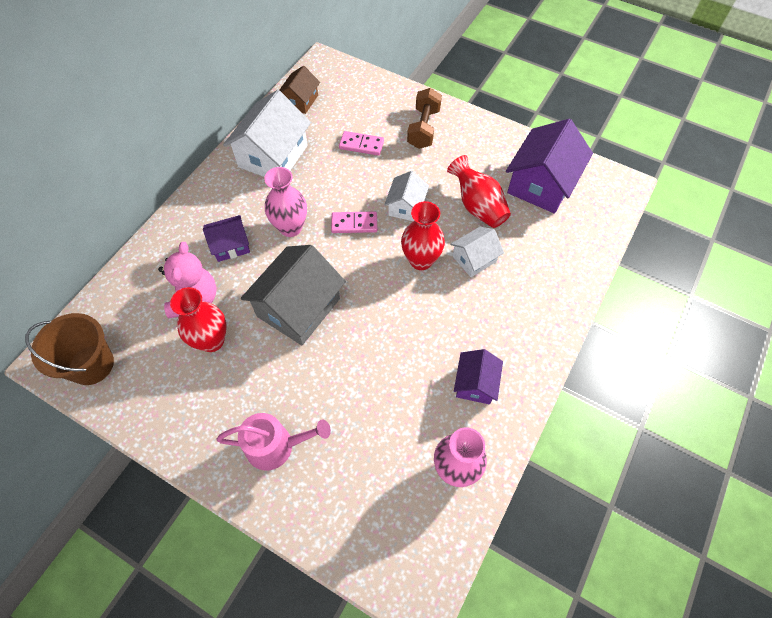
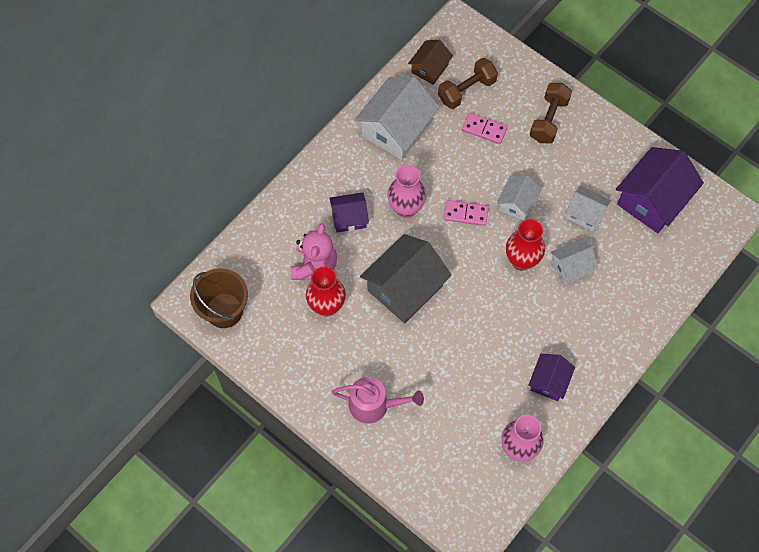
camera: 10 degrees right, 5 degrees up
red vase [447,155,511,228] -> white house [566,186,611,231]
none -> brown dumbbell [438,58,498,109]

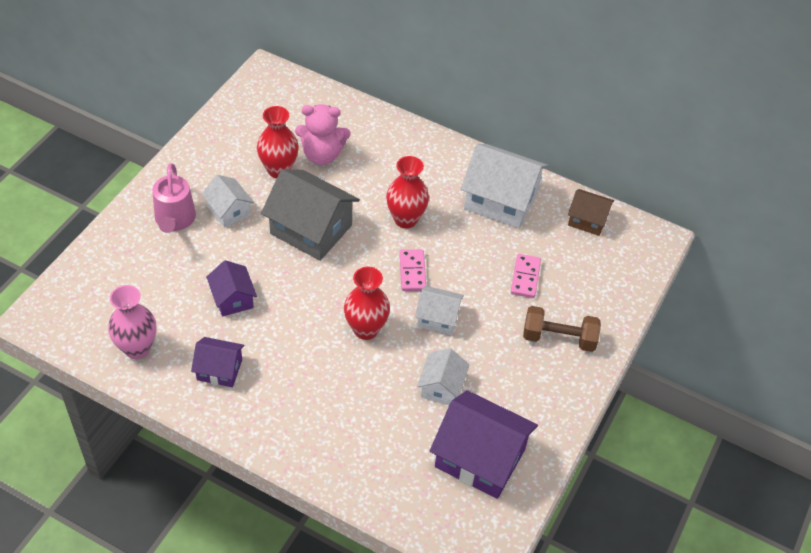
camera: 75 degrees right, 15 degrees down
brown bucket [190,268,248,328] -> none
purple house [329,192,369,232] -> purple house moved to [206,260,257,317]
pink vase [387,165,426,218] -> red vase [386,156,429,228]
brown dumbbell [438,58,498,109] -> none
white house [551,239,598,285] -> white house moved to [201,175,254,228]

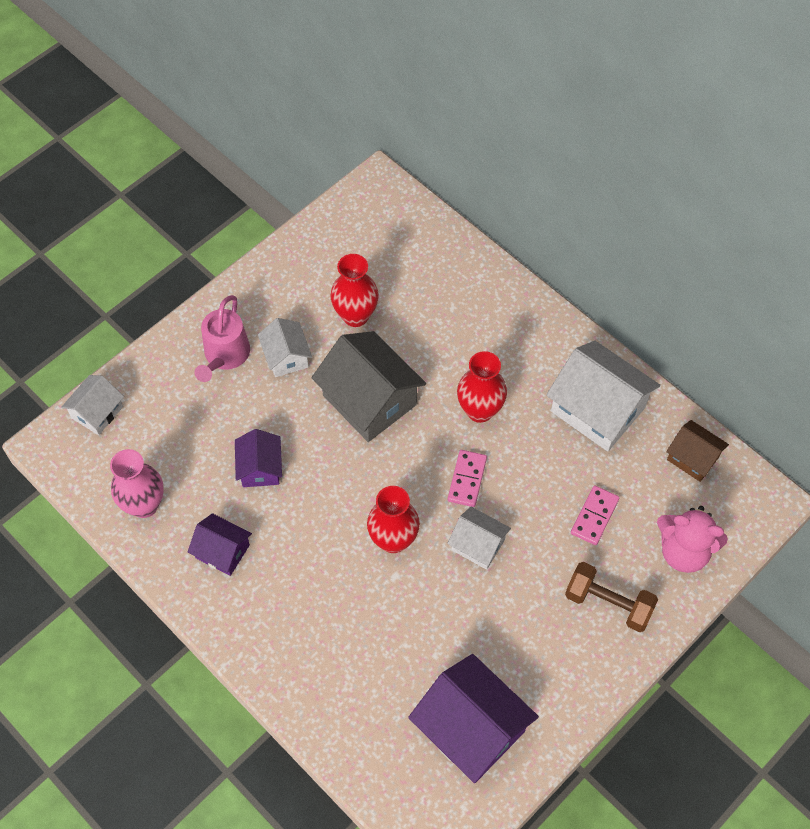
camera: 20 degrees right, 10 degrees up
pink teddy bear [295,104,350,165] -> pink teddy bear moved to [657,506,728,573]
white house [417,348,470,405] -> white house moved to [61,375,124,435]

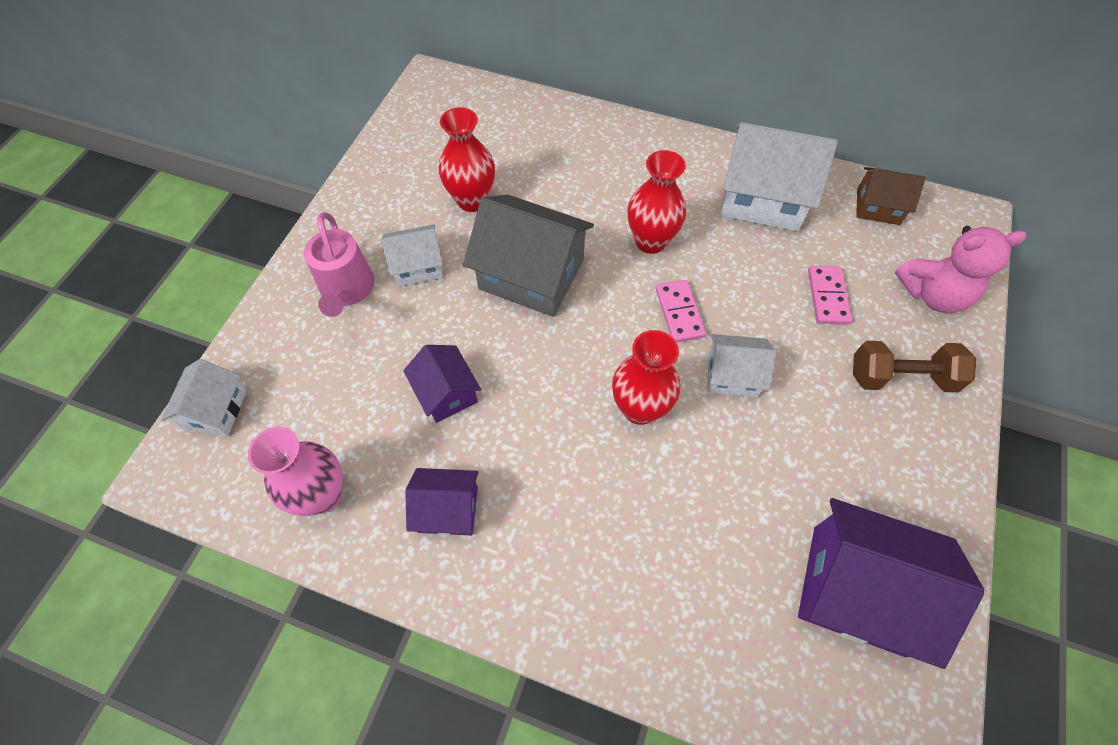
camera: 25 degrees left, 0 degrees up
white house [258,318,312,377] -> white house turned 60 degrees counterclockwise [381,224,443,286]

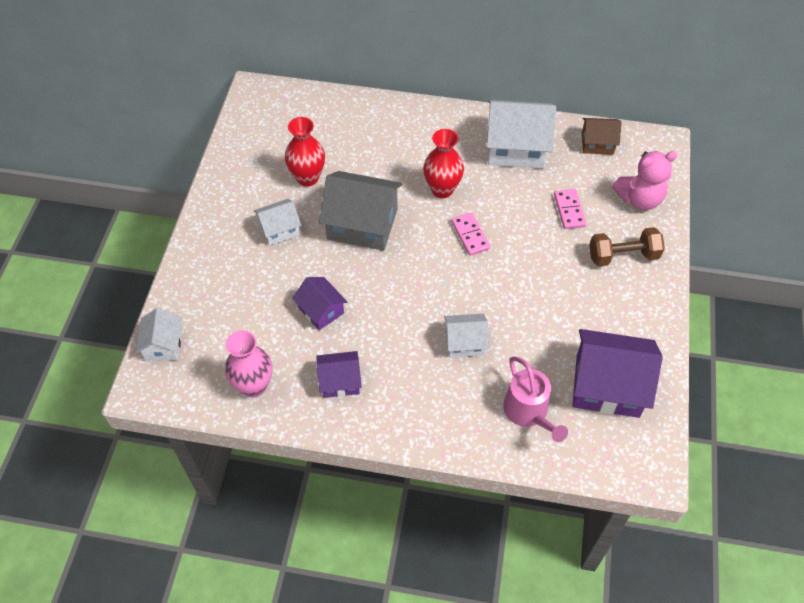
camera: 10 degrees left, 5 degrees down
pink watering can [304,212,374,317] -> pink watering can moved to [503,356,568,442]
red vase [612,330,680,425] -> none
white house [708,334,776,397] -> white house moved to [444,314,489,358]

